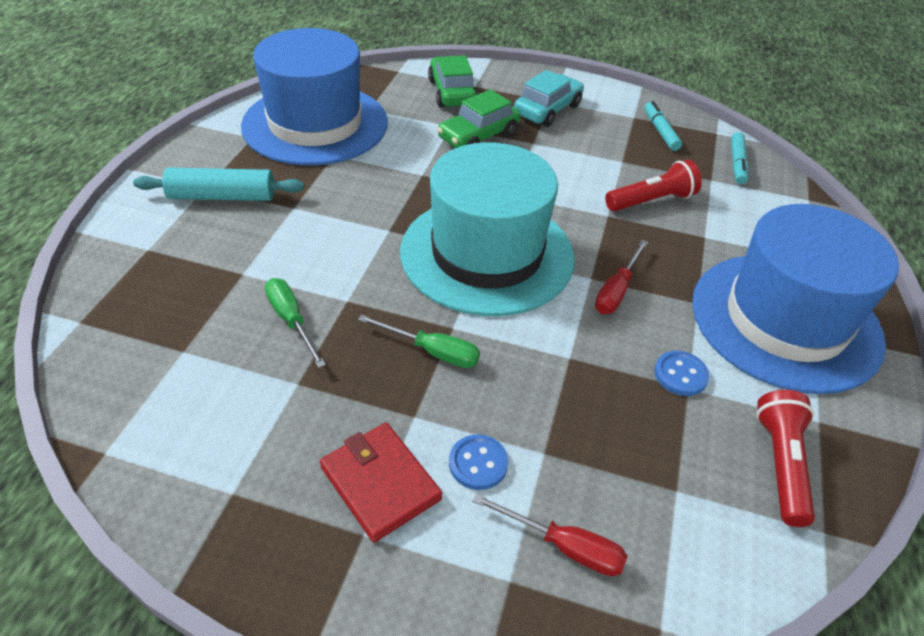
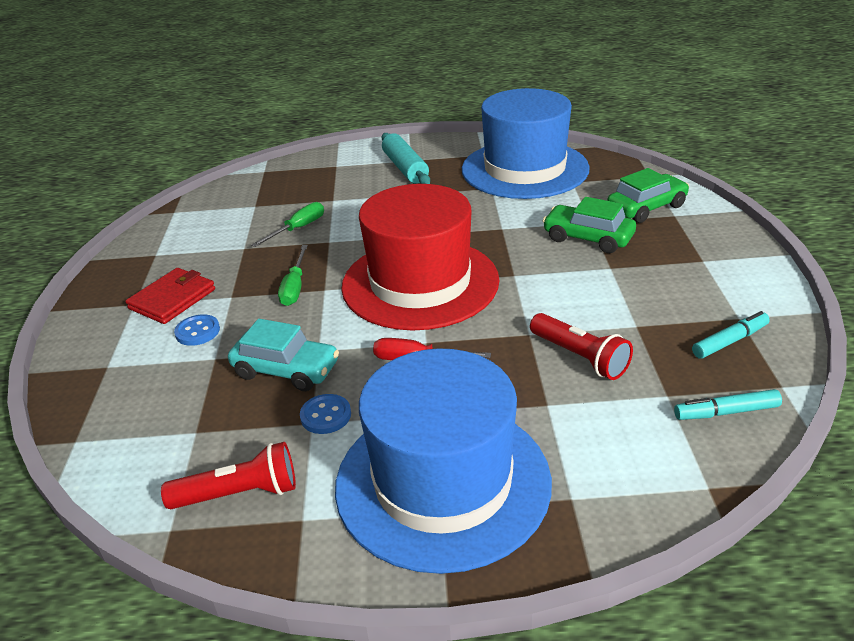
camera: 75 degrees right, 10 degrees down
turquoise hat [400,142,574,316] -> red hat [341,184,499,330]
red screwdriver [472,493,627,576] -> none
turquoise car [514,70,584,127] -> turquoise car moved to [228,319,339,391]

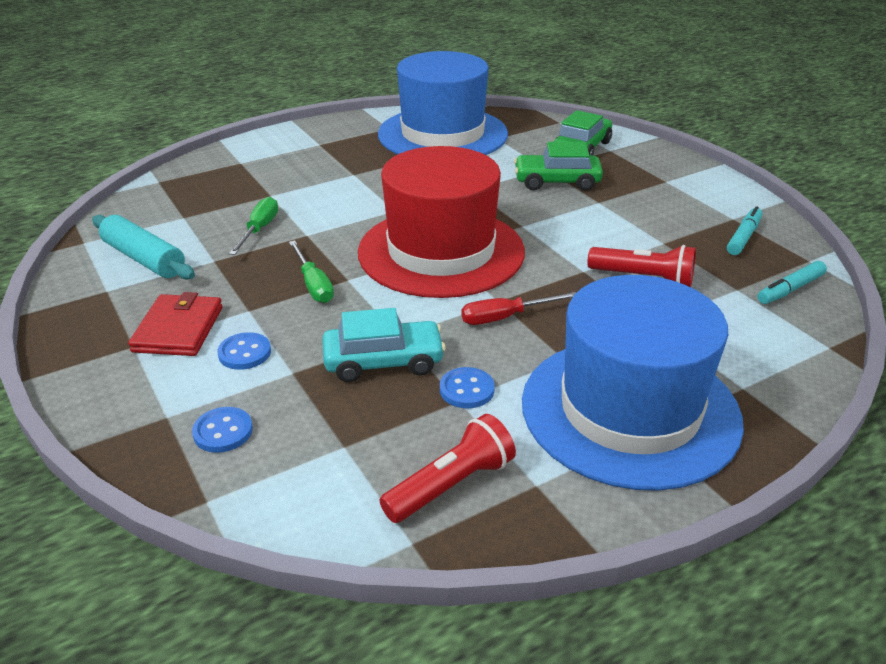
camera: 30 degrees left, 0 degrees up
turquoise rolling pin [382,133,430,184] -> turquoise rolling pin moved to [92,215,195,280]
none -> blue button [192,407,253,453]

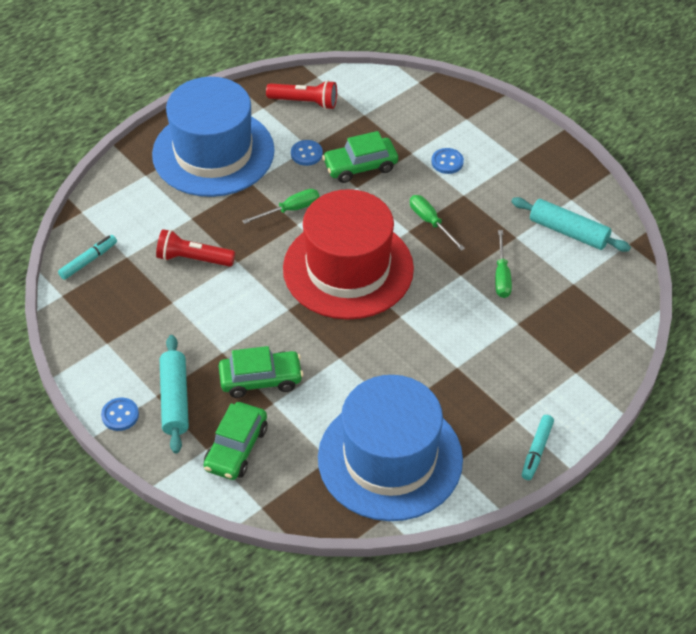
camera: 170 degrees right, 15 degrees up
red wallet [128,292,223,356] -> none
blue button [192,407,253,453] -> blue button moved to [101,398,139,431]
turquoise car [322,308,446,382] -> green car [322,131,398,183]
red flashlight [379,414,516,523] -> red flashlight turned 120 degrees counterclockwise [266,80,337,110]
red screwdriver [461,292,576,325] -> green screwdriver [242,189,319,224]
turquoise marker [727,206,762,255] -> turquoise marker moved to [522,415,554,480]
none -> turquoise rolling pin [160,335,189,453]

